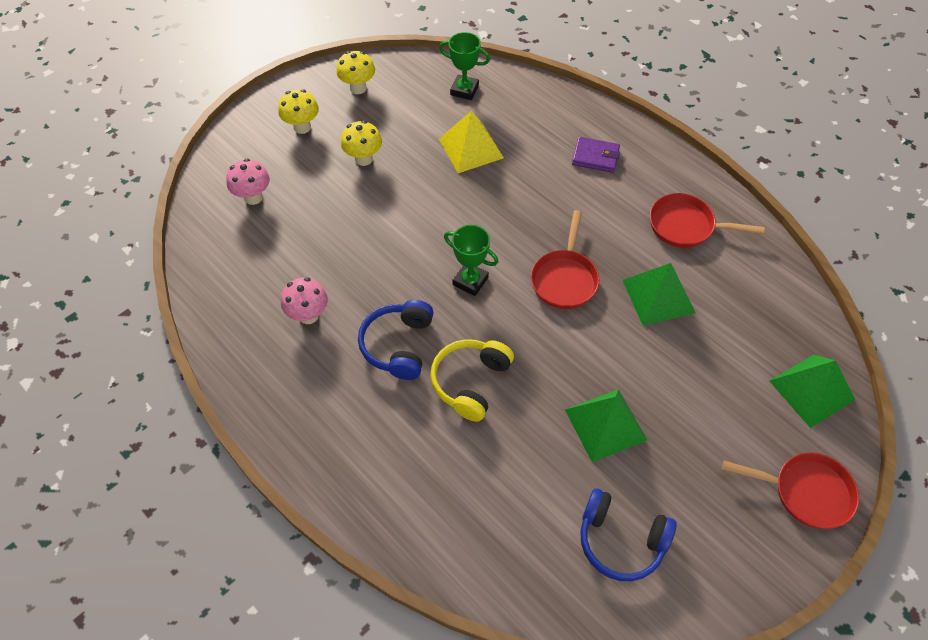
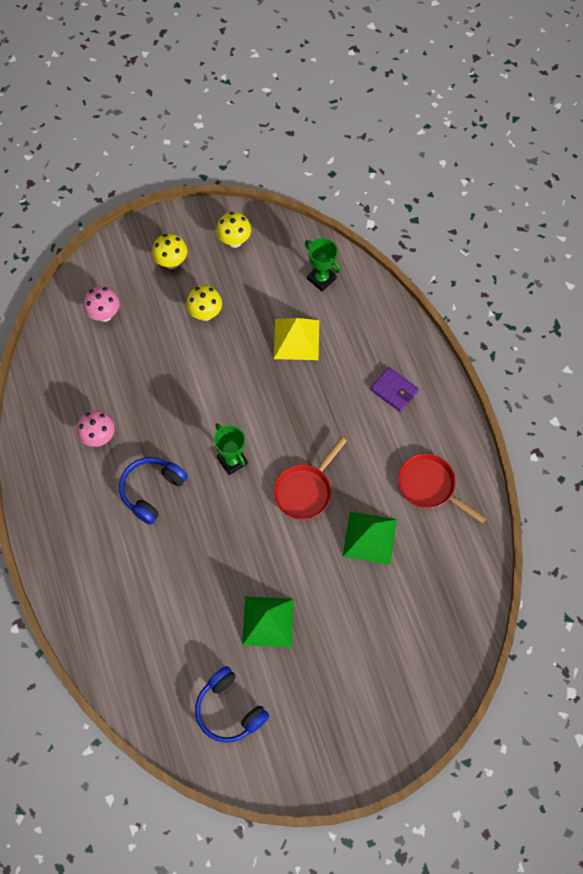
camera: 25 degrees right, 10 degrees up
yellow headphones [430,339,514,422] -> none
red pan [722,452,859,529] -> none
green pyramid [770,354,855,428] -> none

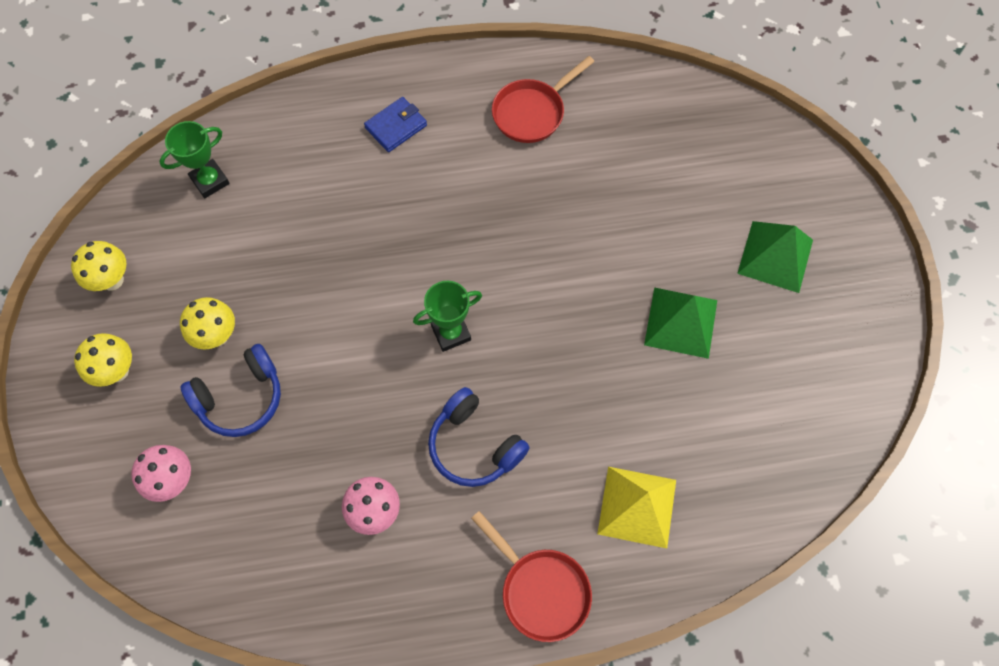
camera: 80 degrees left, 0 degrees up
blue headphones [195,666,269,743] -> blue headphones moved to [181,344,281,437]
yellow pyramid [274,318,319,360] -> yellow pyramid moved to [597,467,676,548]
red pan [274,437,347,520] -> red pan moved to [471,511,592,642]
green pyramid [343,512,397,565] -> green pyramid moved to [737,221,813,293]
purple wallet [370,367,419,412] -> blue wallet [364,97,427,152]

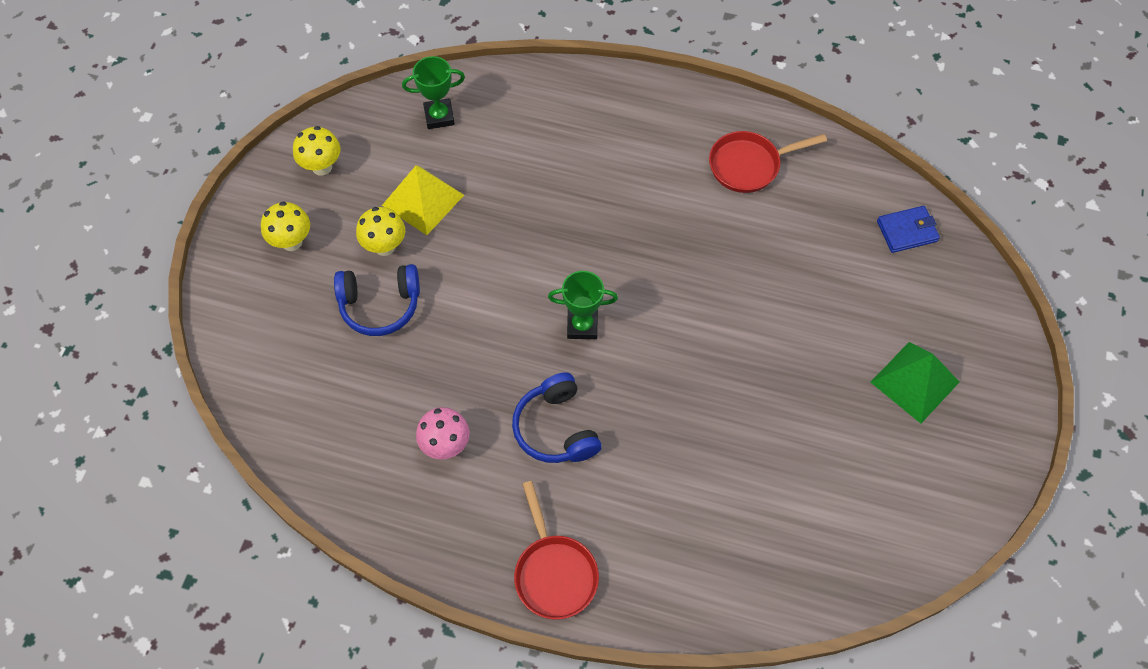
camera: 25 degrees right, 5 degrees down
pink mushroom [131,445,191,502] -> none
blue wallet [364,97,427,152] -> blue wallet moved to [877,206,940,253]
yellow pyramid [597,467,676,548] -> yellow pyramid moved to [382,165,464,235]
green pyramid [644,287,717,359] -> none

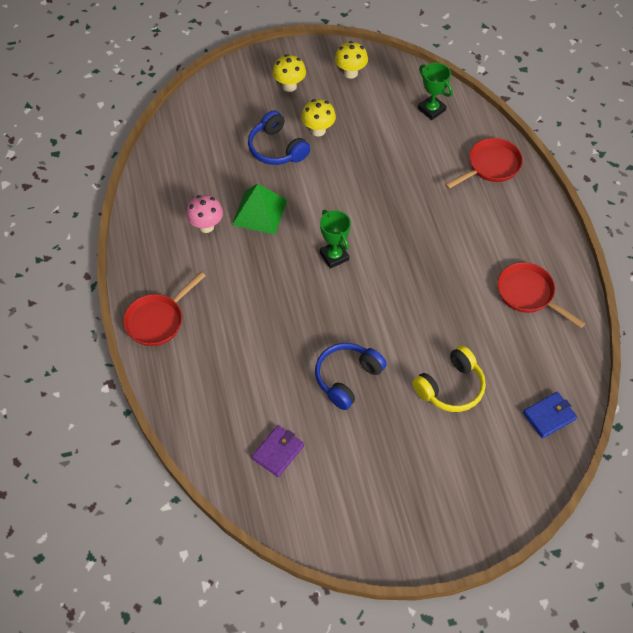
camera: 60 degrees right, 5 degrees down
yellow pyramid [382,165,464,235] -> none
blue headphones [512,372,602,463] -> blue headphones moved to [315,343,387,410]
green pyramid [870,342,959,423] -> green pyramid moved to [232,184,287,235]
blue wallet [877,206,940,253] -> blue wallet turned 75 degrees counterclockwise [523,392,577,438]
none -> purple wallet [252,425,304,477]
none -> yellow headphones [412,345,486,412]
none -> red pan [445,138,523,189]

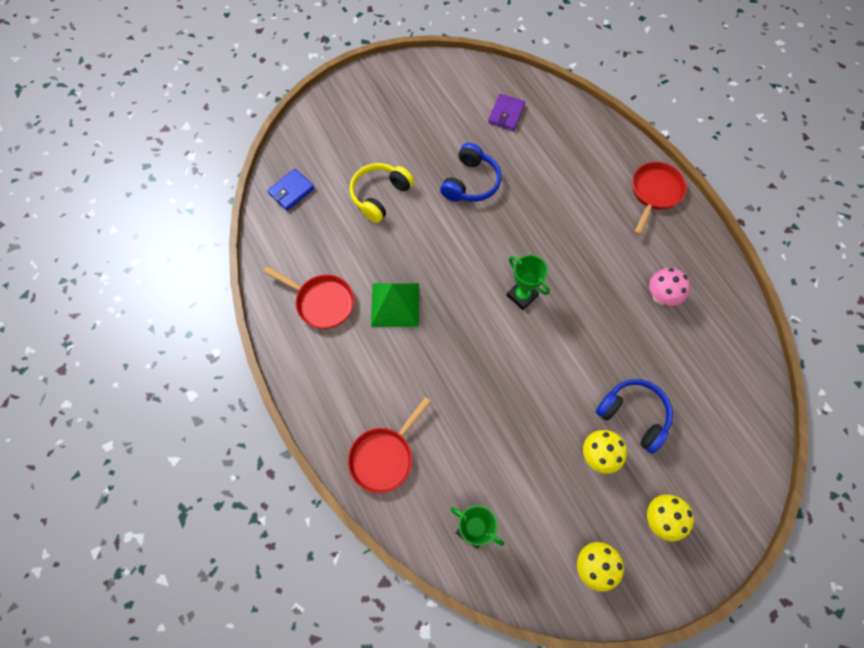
camera: 165 degrees right, 10 degrees up
green pyramid [232,184,287,235] -> green pyramid moved to [371,283,419,327]

